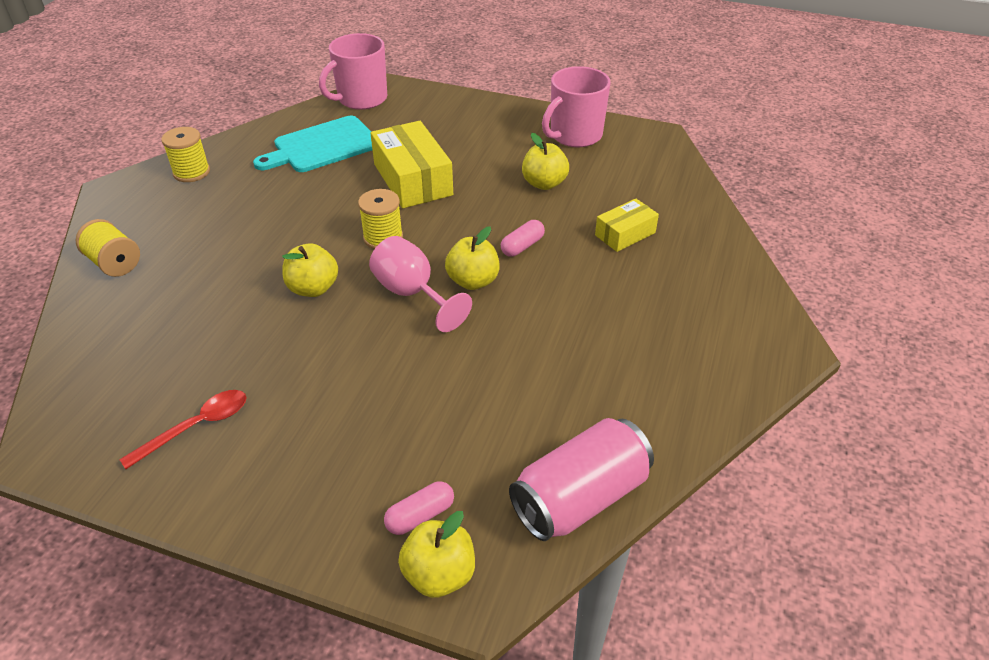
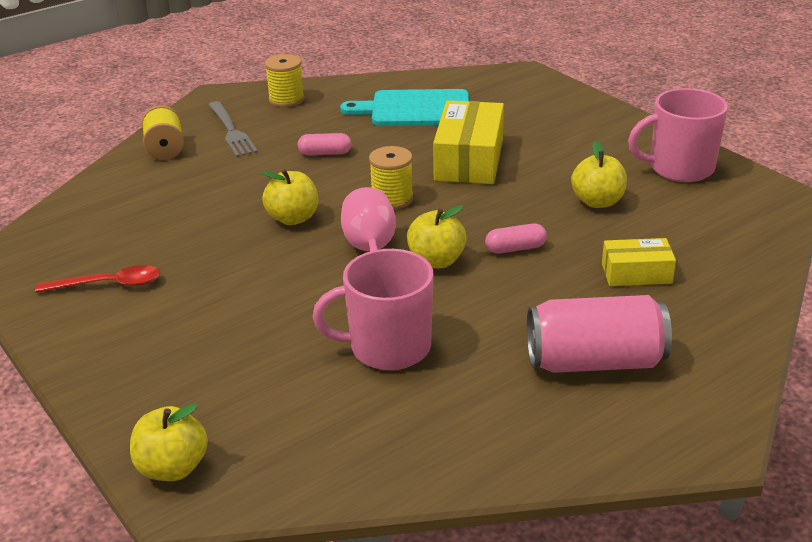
camera: 35 degrees right, 10 degrees down
pink mug [319,33,387,110] -> pink mug moved to [313,249,434,370]
pink capsule [384,481,454,535] -> pink capsule moved to [298,133,352,155]
pink can [509,418,654,541] -> pink can moved to [527,295,672,373]
none -> grey fork [208,101,258,157]

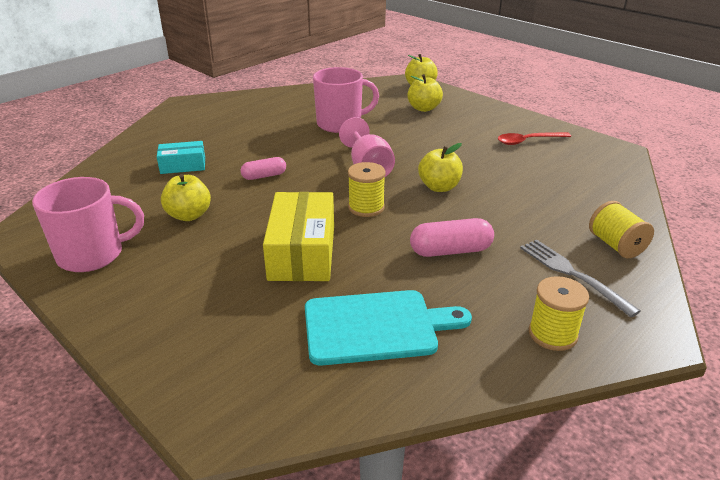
camera: 170 degrees right, 0 degrees up
pink capsule [298,133,352,155] -> pink capsule [410,218,494,257], size x1.53
yellow apple [407,205,467,268] -> yellow apple moved to [408,74,443,112]
pink can [527,295,672,373] -> none
yellow box [602,238,676,286] -> turquoise box [157,141,205,174]

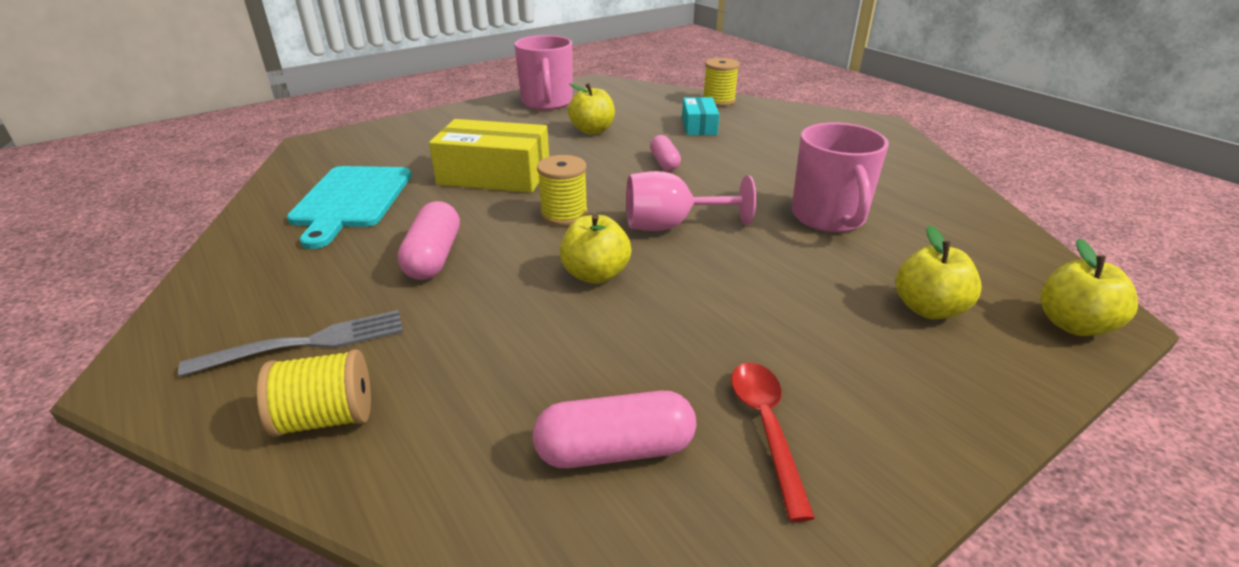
camera: 100 degrees right, 0 degrees up
yellow spool [529,276,589,351] -> yellow spool moved to [703,58,740,106]
none -> pink capsule [532,391,696,468]

